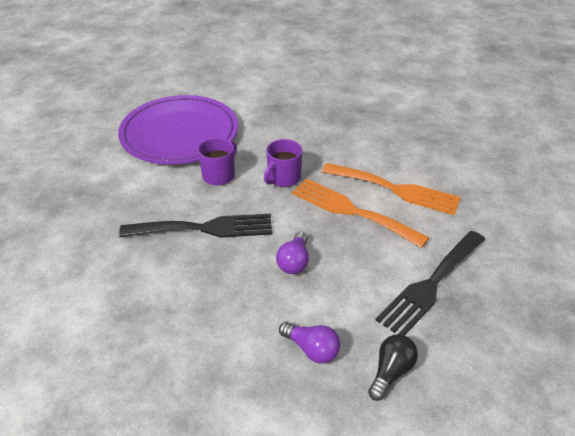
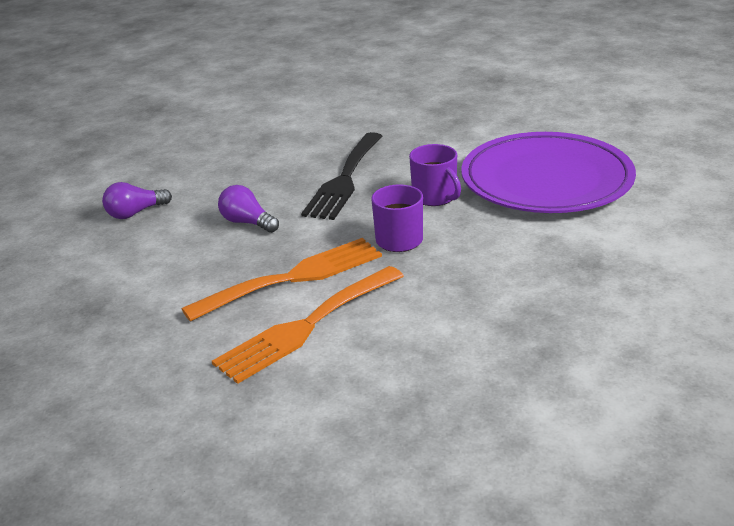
camera: 115 degrees right, 10 degrees down
black light bulb [368,334,418,401] -> none
black fork [376,231,485,336] -> none

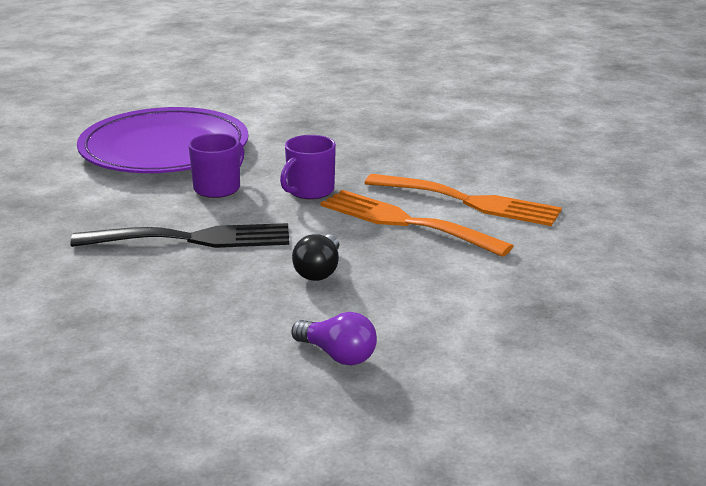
camera: 115 degrees left, 5 degrees down
purple light bulb [218,185,279,233] -> black light bulb [292,234,339,281]

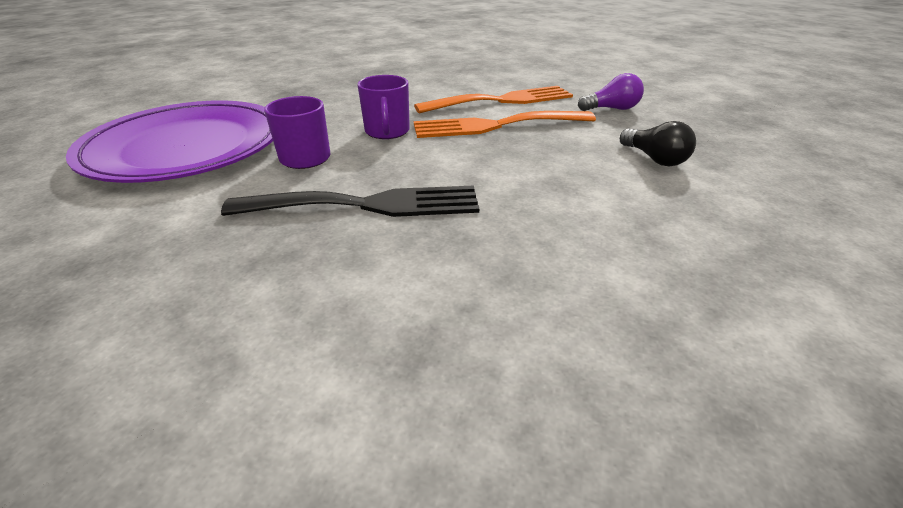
camera: 45 degrees left, 10 degrees up
black fork [70,223,289,248] -> black fork turned 45 degrees clockwise [221,186,479,217]
purple light bulb [291,312,377,365] -> purple light bulb moved to [578,73,644,111]
black light bulb [292,234,339,281] -> black light bulb moved to [620,121,696,167]

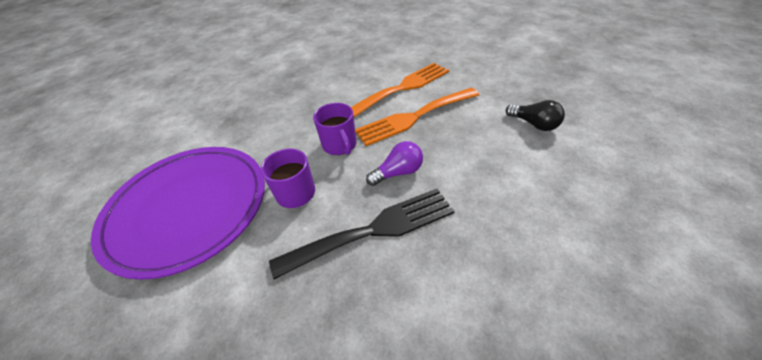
camera: 15 degrees left, 10 degrees up
purple light bulb [578,73,644,111] -> purple light bulb moved to [366,141,423,186]

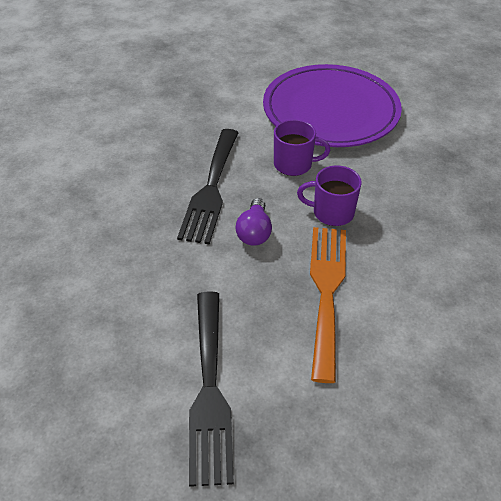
camera: 120 degrees right, 0 degrees up
orange fork [351,63,449,117] -> none
black light bulb [506,100,565,131] -> black fork [189,291,234,487]

